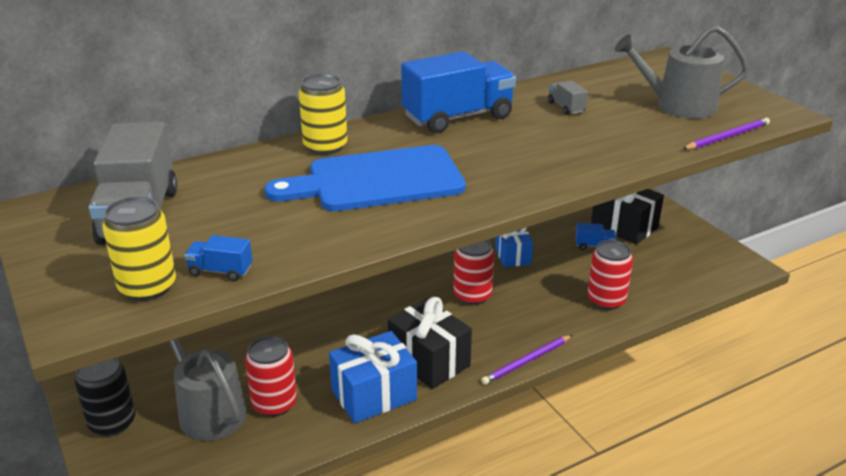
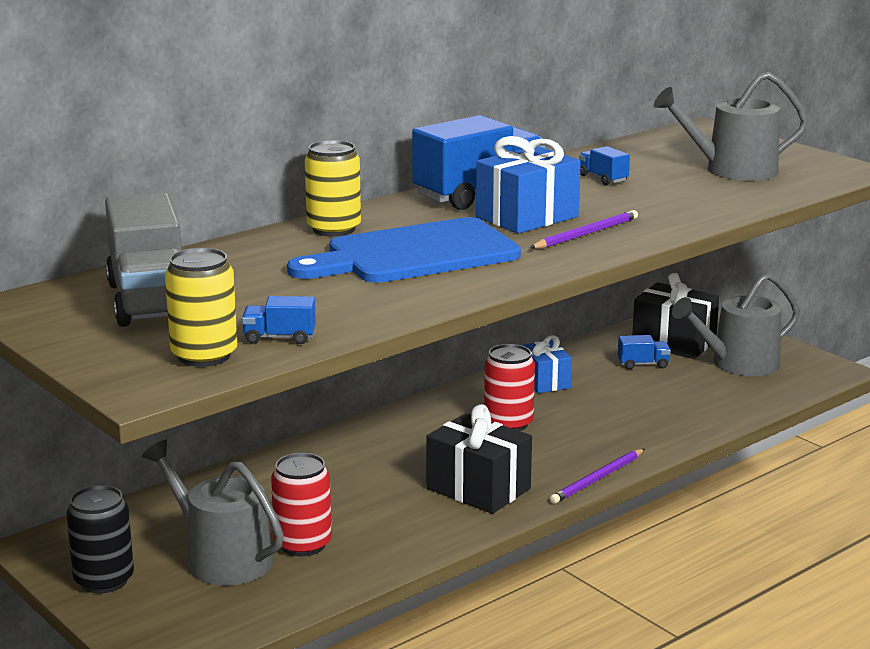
camera: 10 degrees left, 10 degrees down
blue gift [329,331,417,423] -> blue gift moved to [476,136,581,234]
grey truck [548,81,588,115] -> blue truck [579,146,630,185]
red can [587,240,633,310] -> none
purple pencil [683,118,770,150] -> purple pencil moved to [530,210,638,249]
none -> grey watering can [672,273,800,376]

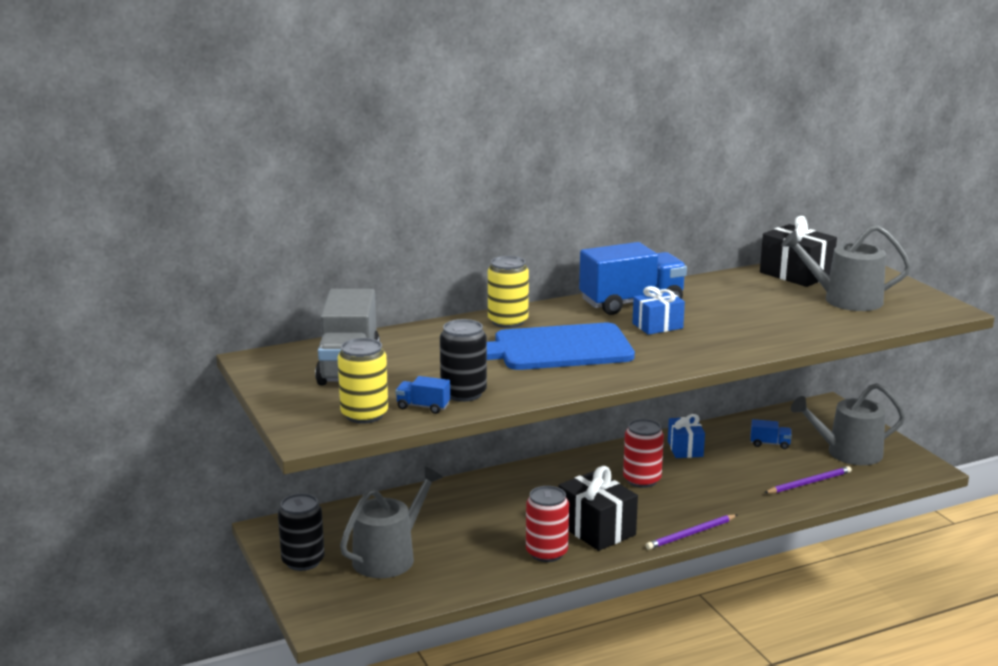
camera: 15 degrees right, 0 degrees up
grey watering can [142,440,284,586] -> grey watering can turned 75 degrees clockwise [340,466,443,578]
red can [271,453,332,556] -> red can moved to [526,486,569,562]
blue gift [476,136,581,234] -> blue gift [632,286,685,335], size x0.64
purple pencil [530,210,638,249] -> purple pencil moved to [764,466,852,493]
blue truck [579,146,630,185] -> none
black gift [632,273,719,359] -> black gift moved to [760,216,837,287]
none -> black can [440,319,487,402]

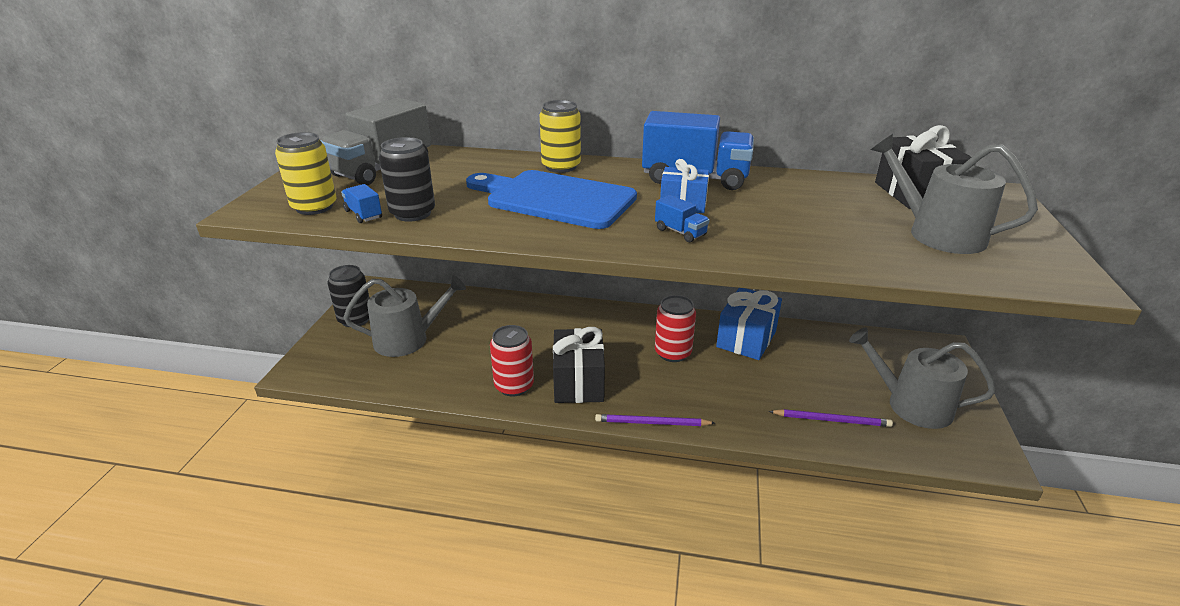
camera: 35 degrees right, 10 degrees up
blue gift [668,414,705,458] -> blue gift [716,288,782,360], size x1.56
blue truck [751,419,792,449] -> blue truck moved to [655,195,710,242]

